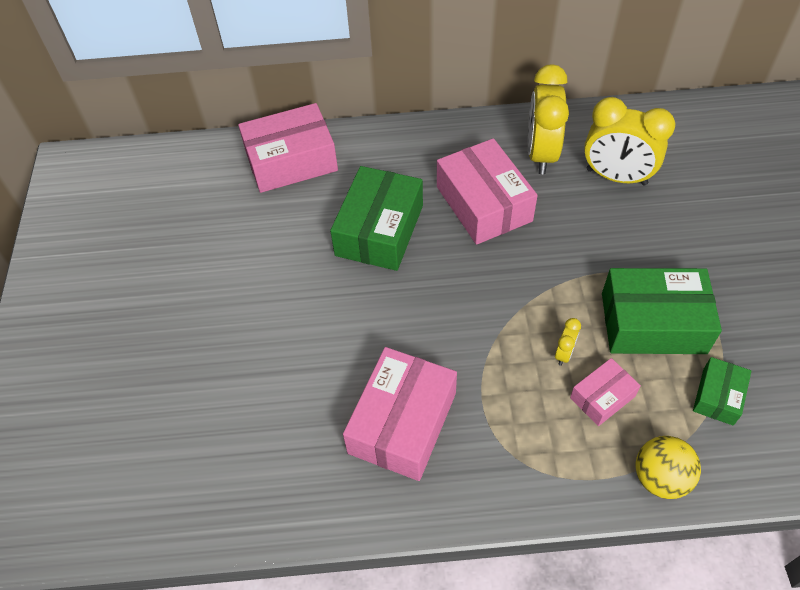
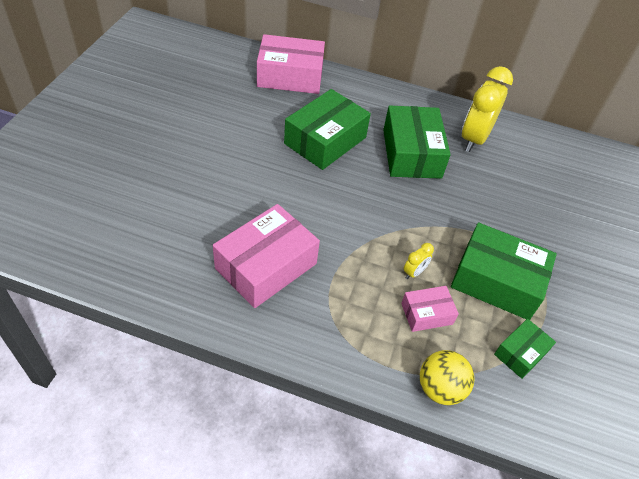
camera: 15 degrees right, 5 degrees down
pink box [437,138,538,245] -> green box [383,105,451,179]
yellow clock [584,97,675,186] -> none

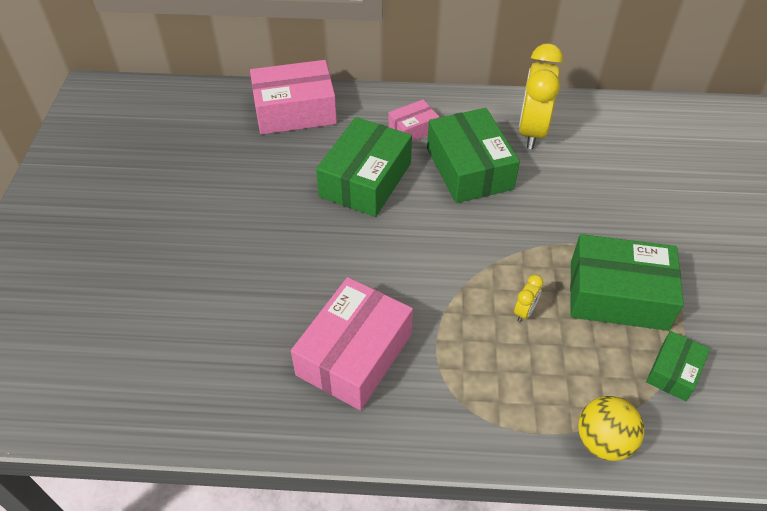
camera: 10 degrees left, 0 degrees up
pink box [401,286,459,332] -> pink box moved to [388,100,439,141]

